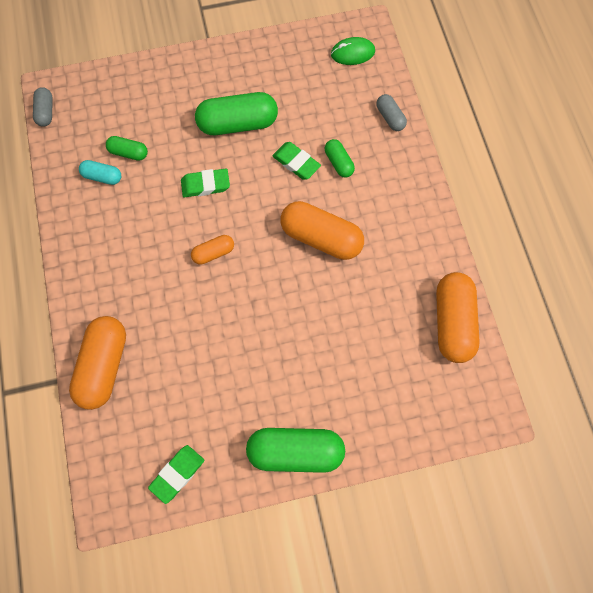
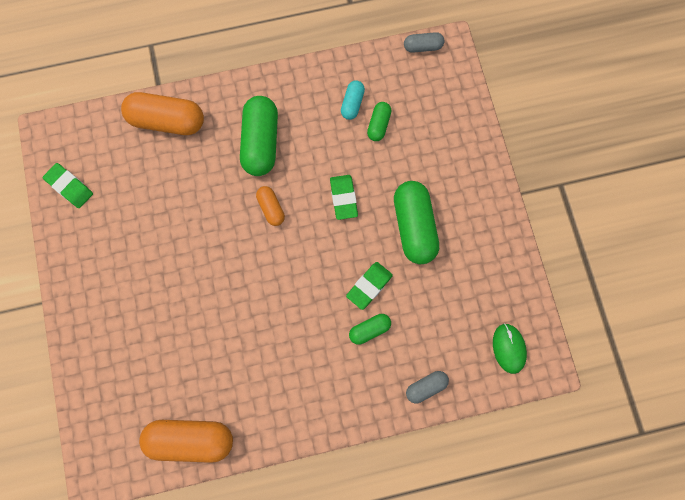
camera: 90 degrees right, 5 degrees up
green capsule [246,428,345,473] -> green capsule moved to [240,96,278,176]
orange capsule [281,201,364,260] -> none

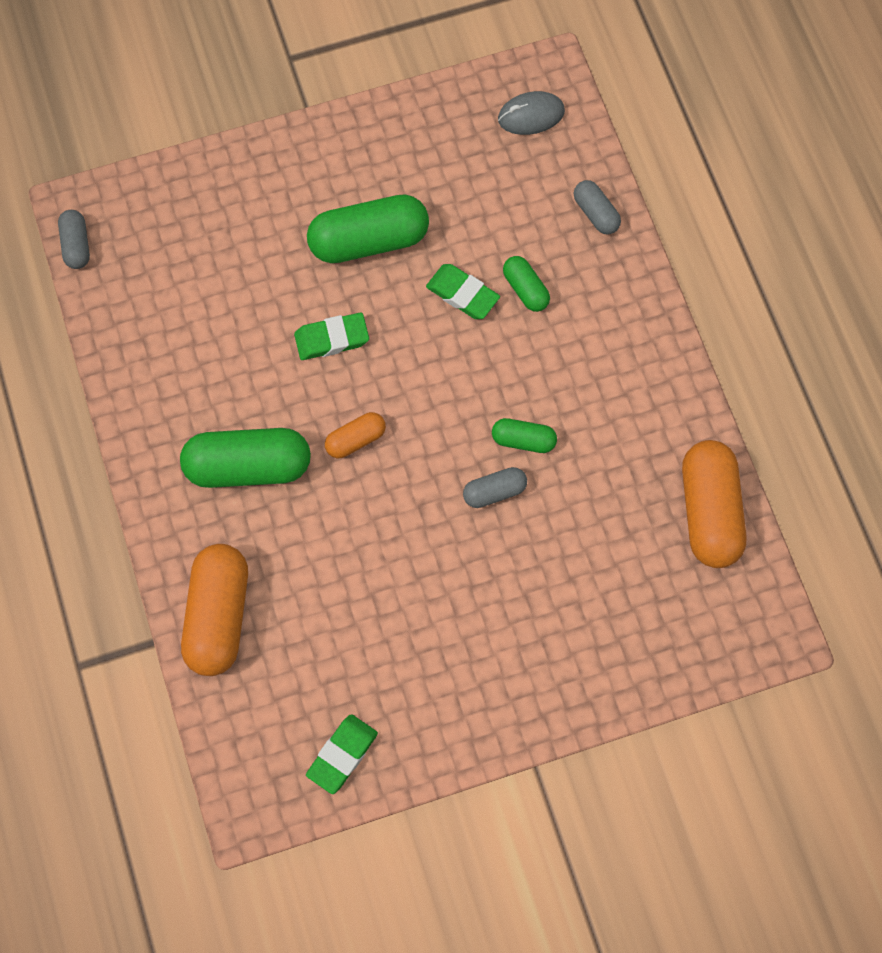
camera: 95 degrees left, 5 degrees down
turquoise capsule [341,80,365,120] -> none
green capsule [367,102,392,141] -> green capsule moved to [492,418,557,453]
green mouse [493,323,527,374] -> grey mouse [498,91,565,135]
none -> grey capsule [463,467,527,508]

